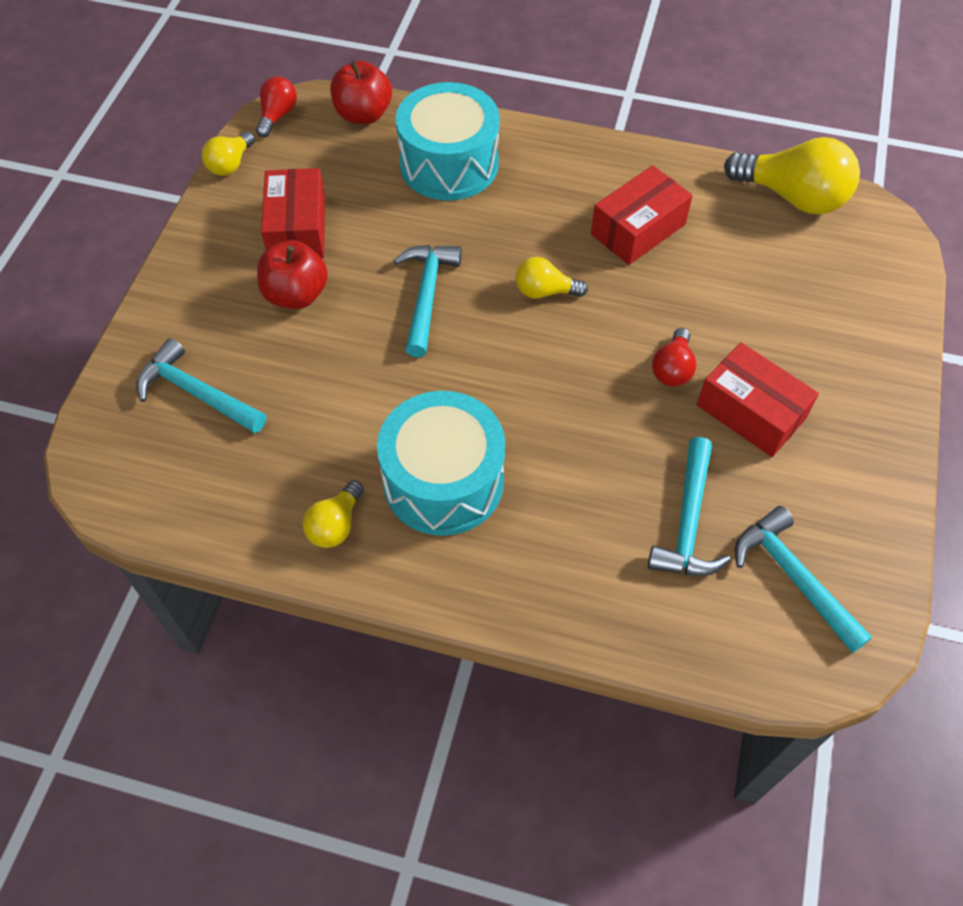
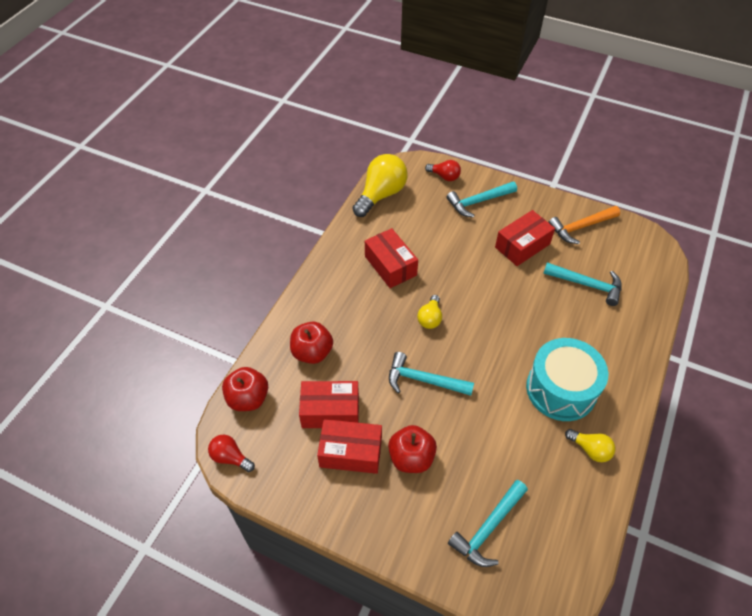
camera: 80 degrees left, 5 degrees down
yellow light bulb [202,131,255,176] -> none
turquoise drum [396,82,499,201] -> red apple [290,321,333,364]
red light bulb [652,328,696,387] -> red light bulb moved to [425,160,461,181]
turquoise hammer [735,506,872,653] -> turquoise hammer moved to [446,182,517,217]
none -> red box [299,381,359,428]
none -> orange hammer [548,206,620,244]

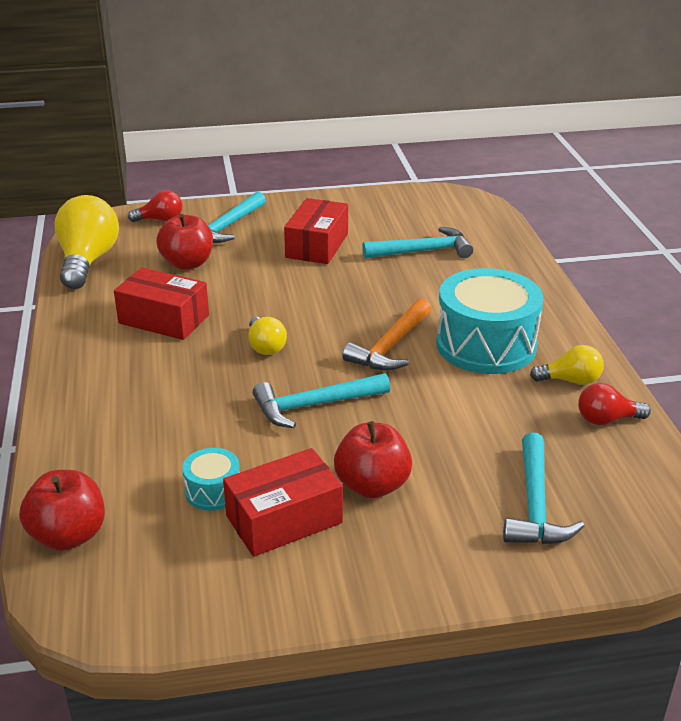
camera: 35 degrees left, 20 degrees down
red light bulb [208,435,255,472] -> red light bulb moved to [578,383,651,425]
red apple [290,321,333,364] -> red apple moved to [156,214,213,270]
red box [299,381,359,428] -> turquoise drum [182,448,240,511]
orange hammer [548,206,620,244] -> orange hammer moved to [342,298,431,371]

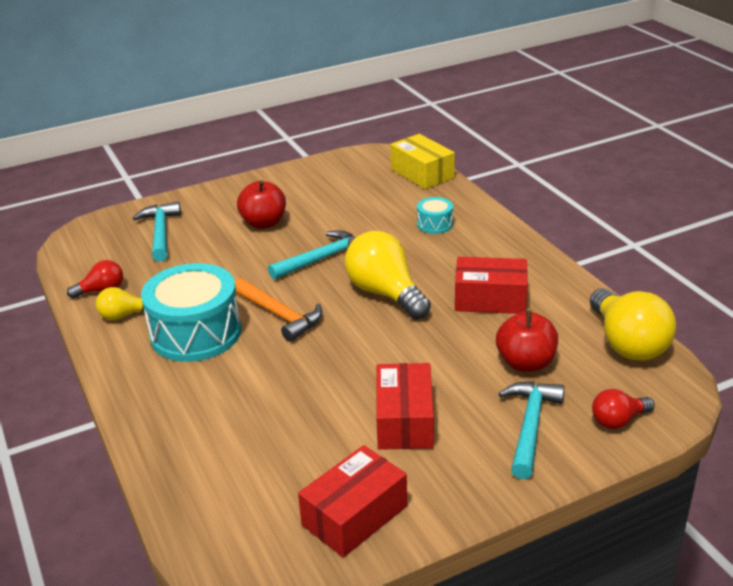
camera: 165 degrees right, 0 degrees up
red apple [19,470,105,551] -> yellow box [390,134,455,189]
turquoise drum [182,448,240,511] -> turquoise drum moved to [417,197,453,234]
red box [223,448,343,557] -> red box moved to [298,445,407,557]
yellow light bulb [249,317,287,355] -> yellow light bulb [345,231,431,319], size x1.89
orange hammer [342,298,431,371] -> orange hammer turned 120 degrees clockwise [235,278,322,342]
turquoise hammer [362,227,473,259] -> none

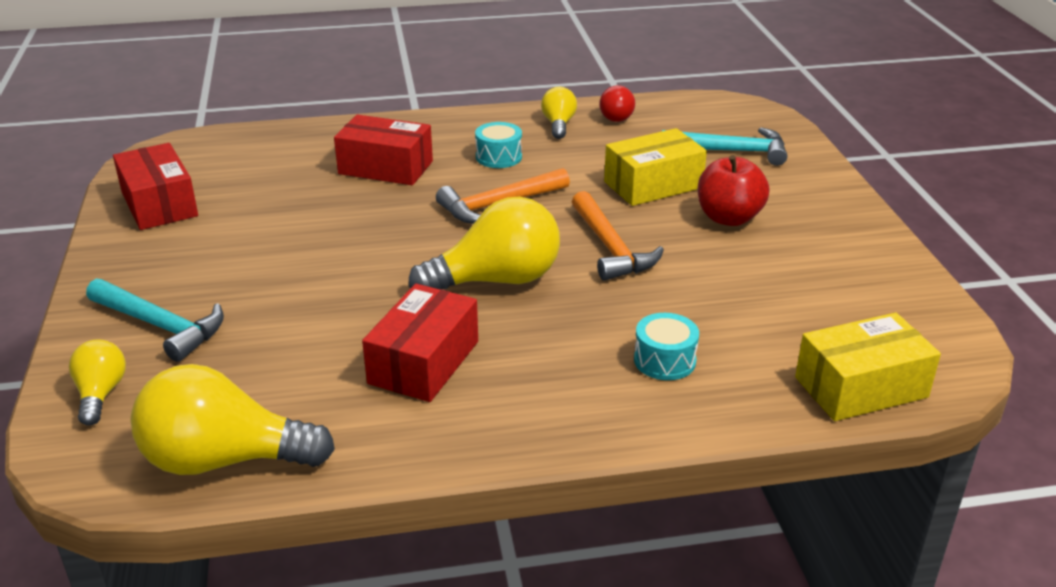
camera: 105 degrees right, 0 degrees up
turquoise drum [141,263,241,362] -> turquoise drum [475,122,522,168], size x0.46
turquoise hammer [268,230,356,280] -> orange hammer [572,191,664,281]
red box [376,363,434,450] -> red box moved to [334,115,433,185]
red apple [496,310,558,372] -> none
red light bulb [592,389,654,429] -> yellow light bulb [69,340,126,426]
none -> yellow box [604,128,707,206]

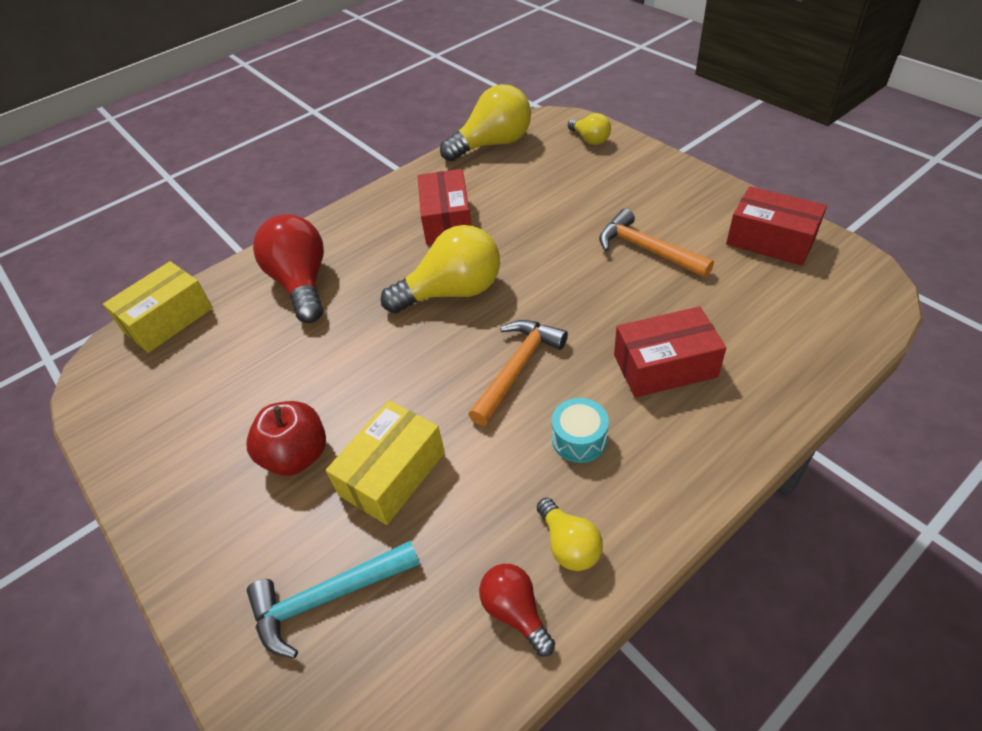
camera: 155 degrees right, 15 degrees up
turquoise hammer [86,278,224,362] -> none
yellow light bulb [409,197,560,290] -> yellow light bulb turned 150 degrees counterclockwise [381,225,500,313]
orange hammer [572,191,664,281] -> orange hammer moved to [599,209,714,278]
turquoise drum [634,313,699,380] -> red light bulb [253,214,324,323]

